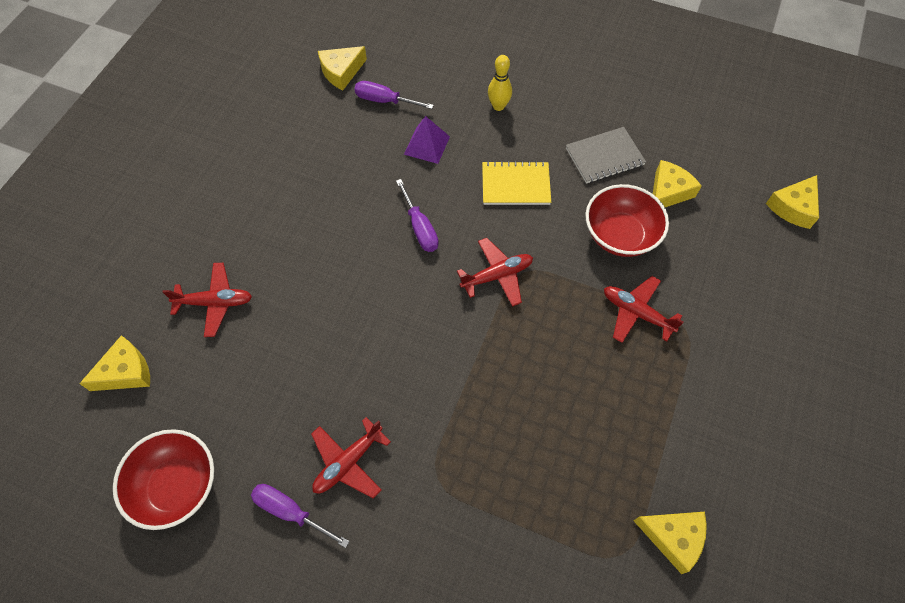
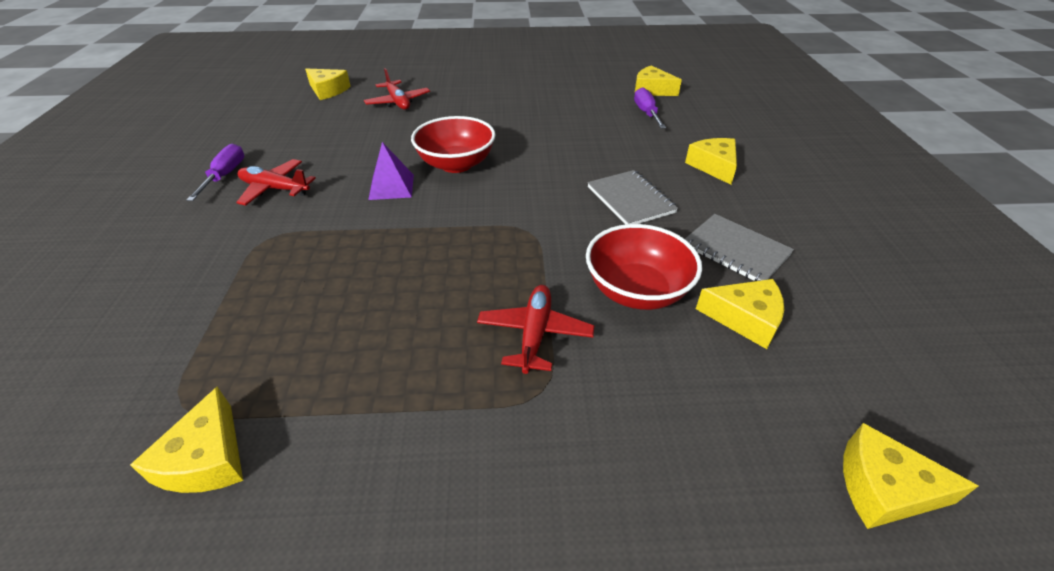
camera: 65 degrees right, 20 degrees down
red bowl [113,429,214,530] -> red bowl moved to [411,116,496,173]
purple screwdriver [396,179,439,252] -> none
purple pyramid [404,116,450,164] -> purple pyramid moved to [368,142,414,200]
red plane [457,238,533,307] -> none
yellow notebook [482,161,551,205] -> grey notebook [588,170,678,224]
yellow bowling pin [488,55,512,111] -> yellow cheese [685,138,737,185]

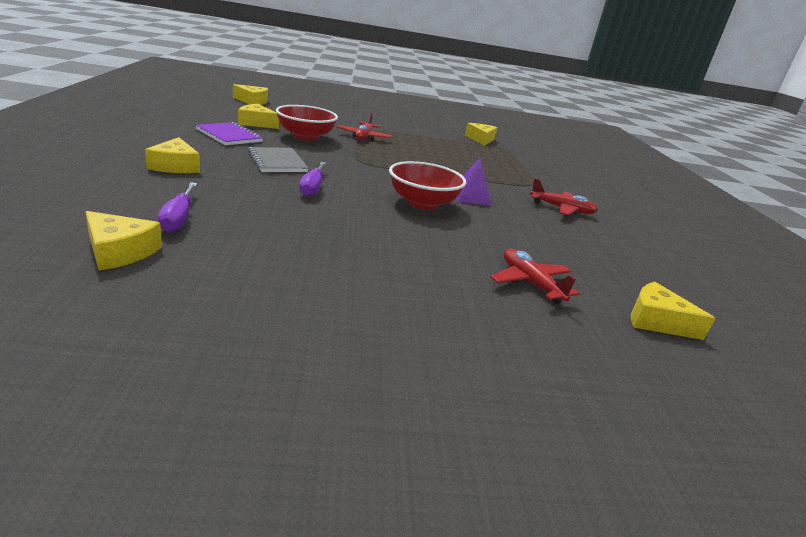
camera: 175 degrees right, 15 degrees down
purple screwdriver [186,144,244,201] -> purple screwdriver moved to [299,162,326,197]
grey notebook [685,214,794,281] -> purple notebook [196,122,263,145]

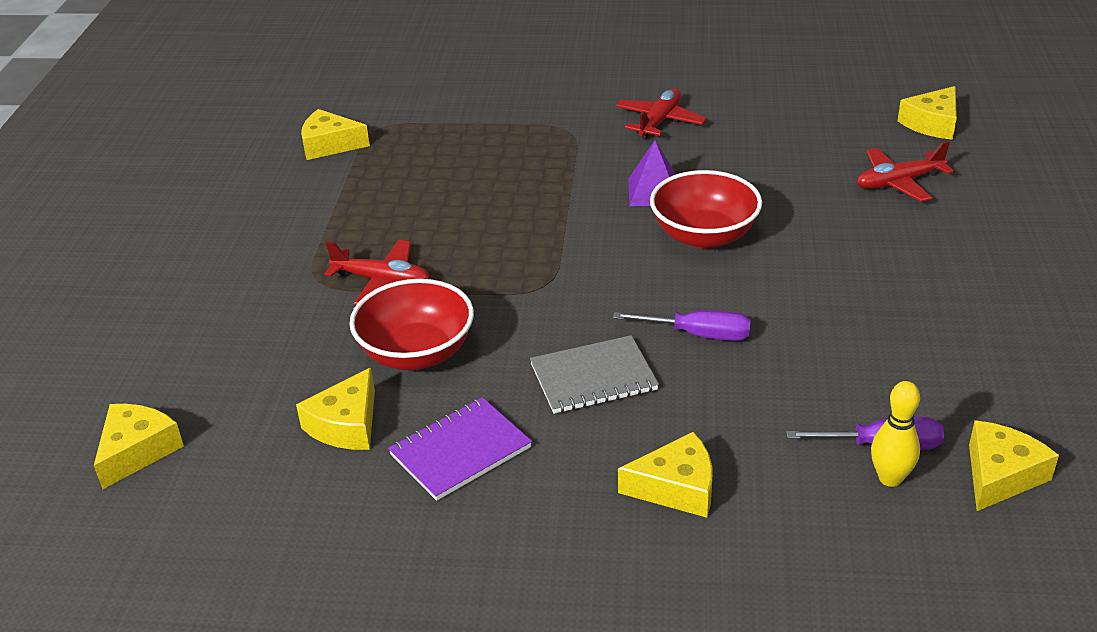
camera: 75 degrees left, 10 degrees up
none -> yellow bowling pin [871,381,920,487]

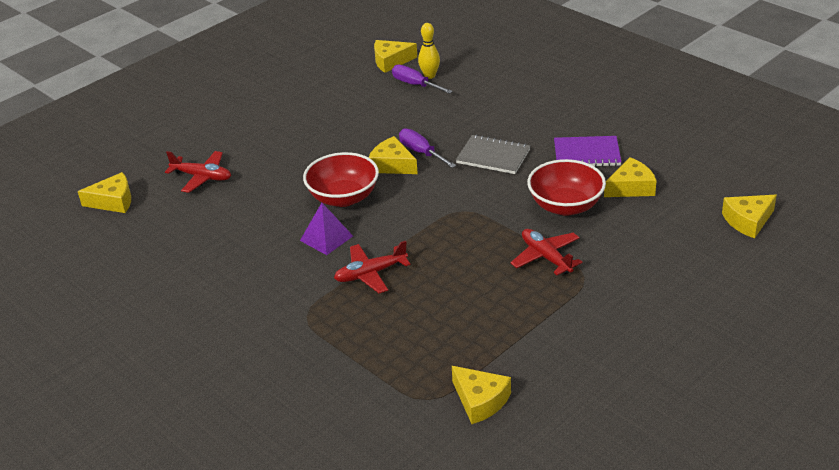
camera: 140 degrees left, 0 degrees up
red plane [616,89,707,140] -> red plane moved to [334,241,410,293]
yellow cheese [618,432,713,518] -> yellow cheese moved to [369,136,418,174]

